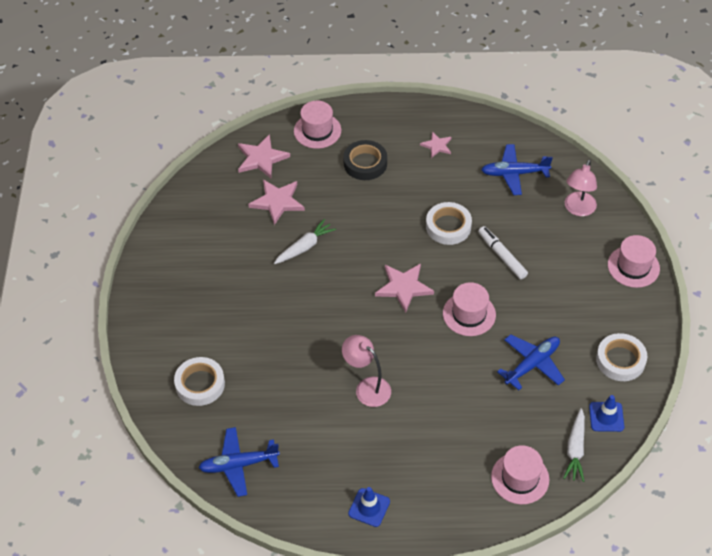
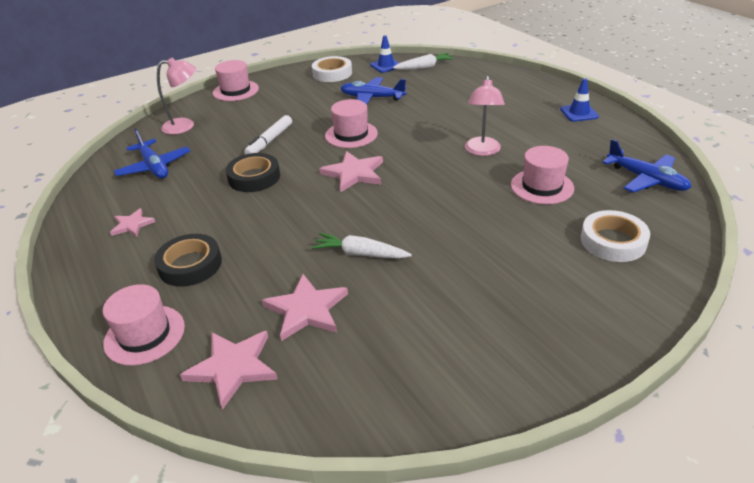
camera: 120 degrees left, 15 degrees down
white tape [426,202,472,245] -> black tape [226,153,280,192]
pink hat [491,445,549,504] -> pink hat moved to [511,146,574,204]

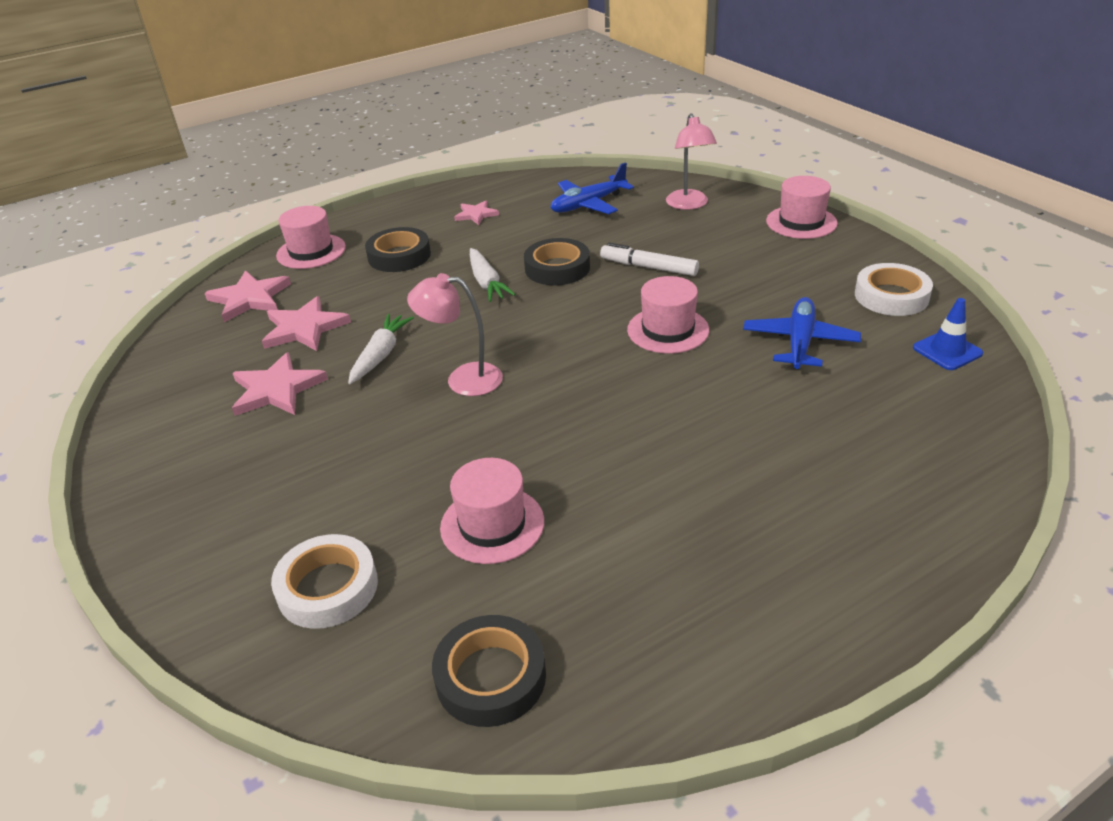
camera: 90 degrees right, 0 degrees up
pink star [319,151,383,192] -> pink star moved to [232,352,328,416]
white carrot [393,53,455,70] -> white carrot moved to [470,248,516,302]
pink lamp [465,76,505,156] -> pink lamp moved to [407,273,503,396]
blue traffic cone [560,78,599,122] -> none
blue plane [602,139,691,193] -> black tape [432,615,546,727]

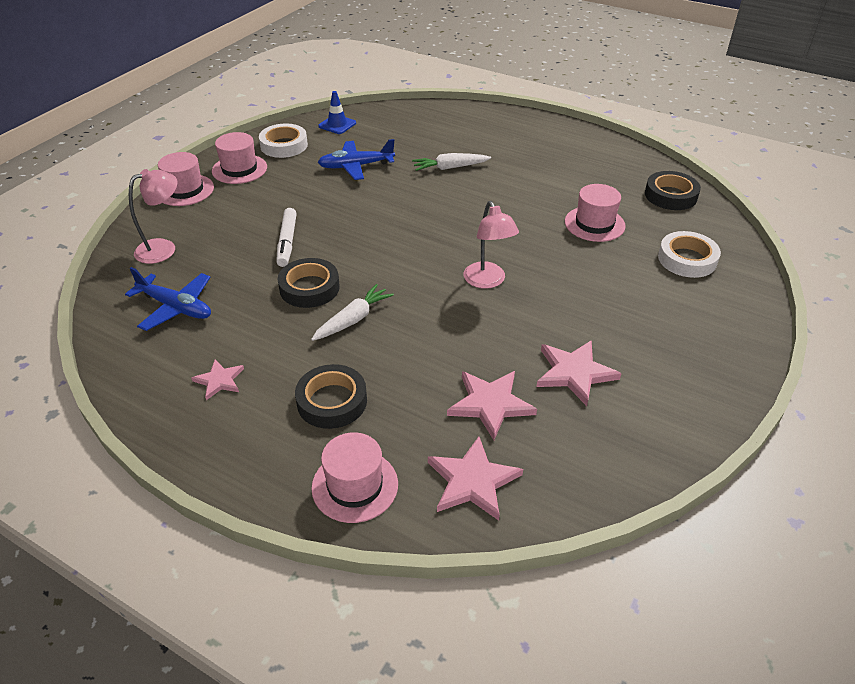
camera: 120 degrees left, 5 degrees up
white carrot [348,314,414,384] -> white carrot moved to [412,153,491,171]
pink hat [627,276,709,354] -> pink hat moved to [212,132,267,184]

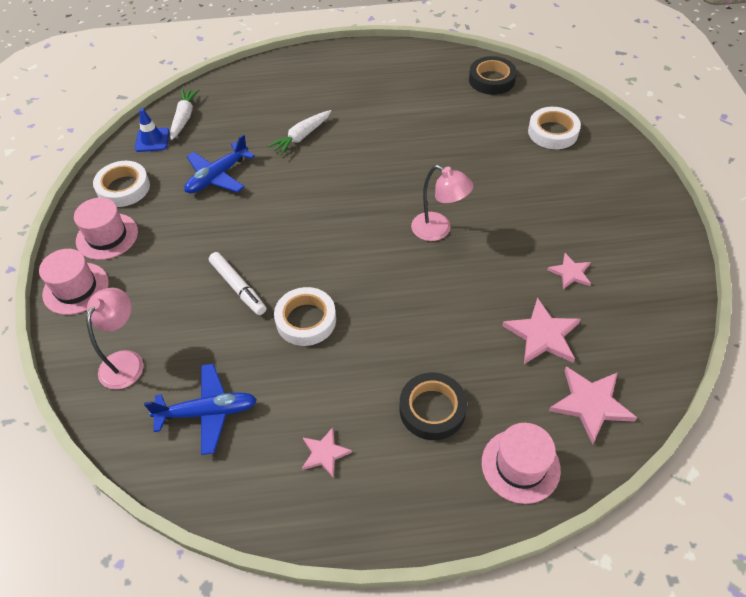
camera: 35 degrees left, 10 degrees up
black tape [278,258,340,308] -> white tape [274,287,336,346]
white carrot [311,284,394,341] -> white carrot moved to [170,89,200,140]
pink star [536,340,622,406] -> pink star [548,253,591,289], size x0.60
pink hat [565,184,626,242] -> none

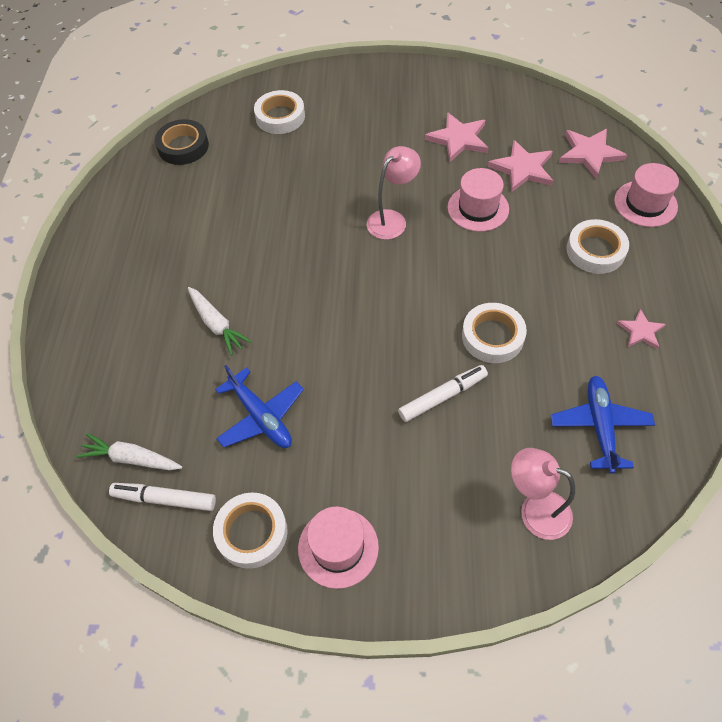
camera: 80 degrees left, 5 degrees up
pink hat [39,249,109,315] -> pink hat moved to [447,168,509,232]
blue traffic cone [135,108,170,152] -> white marker [109,483,216,511]
black tape [400,373,467,440] -> white tape [566,219,629,274]
pink star [548,253,591,289] -> pink star [425,112,488,162], size x1.66

